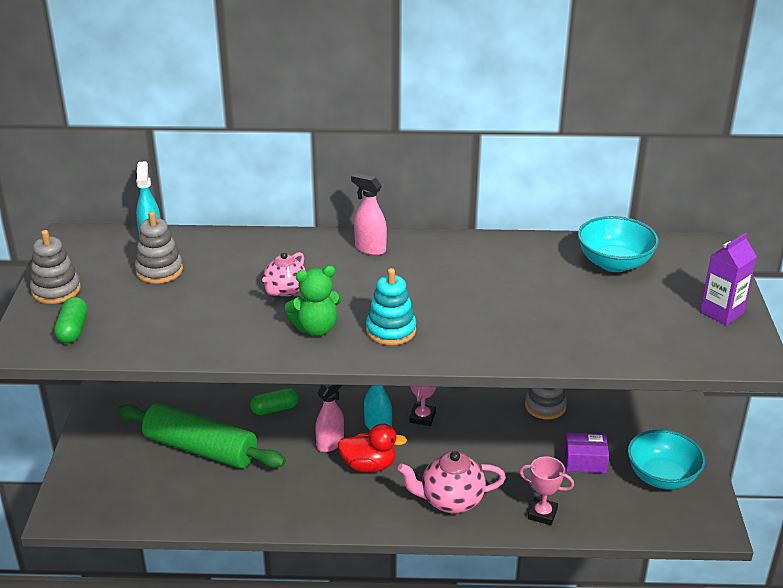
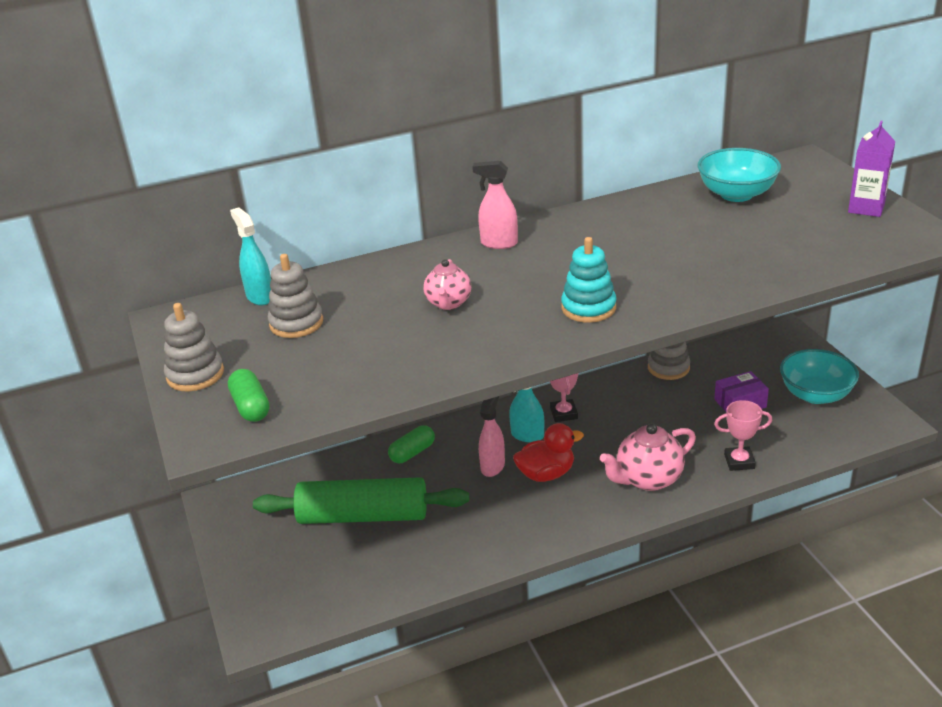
camera: 20 degrees left, 0 degrees up
green teddy bear [285,266,341,336] -> none

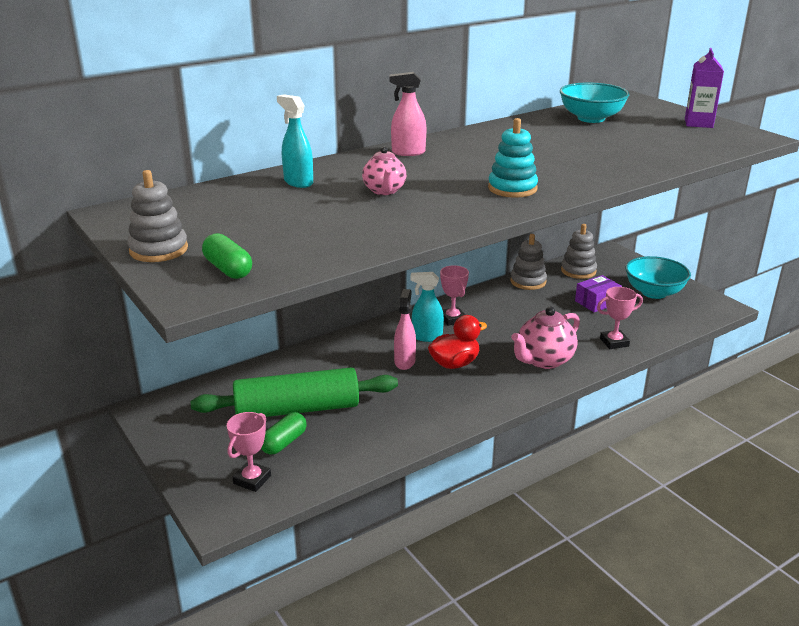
camera: 15 degrees left, 5 degrees down
turquoise spray bottle [230,207,271,306] -> turquoise spray bottle moved to [277,94,313,188]
grey stacking toy [268,254,323,338] -> grey stacking toy moved to [561,224,597,279]
green capsule [388,425,435,463] -> green capsule moved to [261,412,307,455]
none -> pink trophy [227,412,271,492]

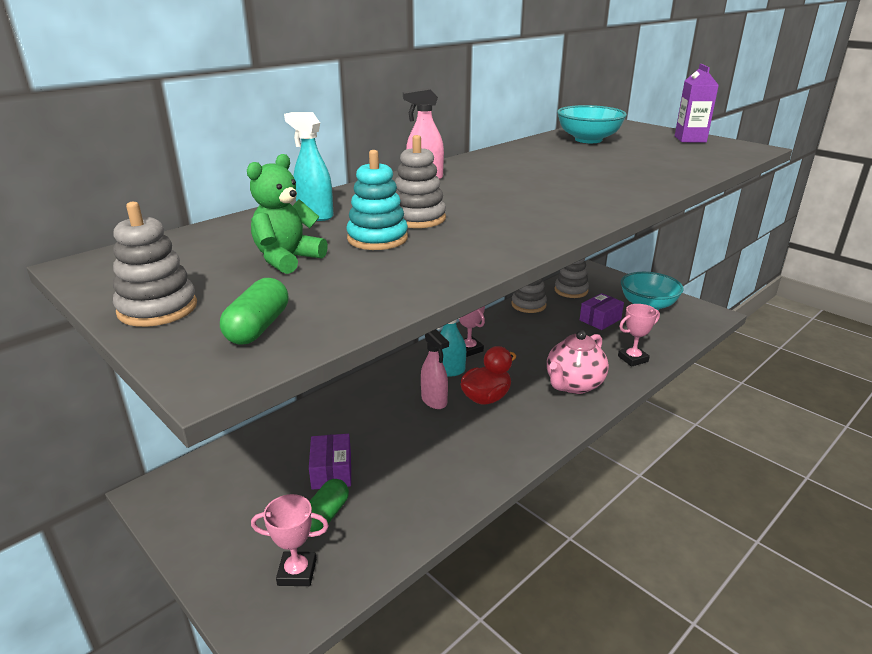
camera: 10 degrees left, 0 degrees up
green rolling pin [191,367,398,417] -> purple box [309,434,351,490]
green capsule [202,233,252,279] -> green capsule turned 60 degrees clockwise [220,278,288,344]
pink trophy [227,412,271,492] -> pink trophy turned 75 degrees clockwise [251,494,329,586]
pink teapot [362,147,406,195] -> grey stacking toy [395,135,446,228]
pink spray bottle [394,289,416,370] -> pink spray bottle turned 150 degrees clockwise [421,329,449,409]
turquoise stacking toy [488,118,538,198] -> turquoise stacking toy moved to [346,150,408,250]
none -> green teddy bear [247,154,328,274]

